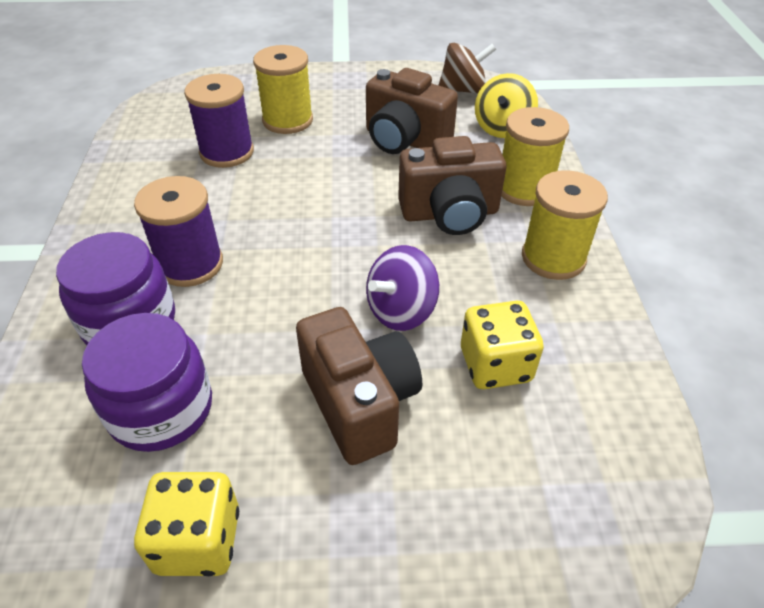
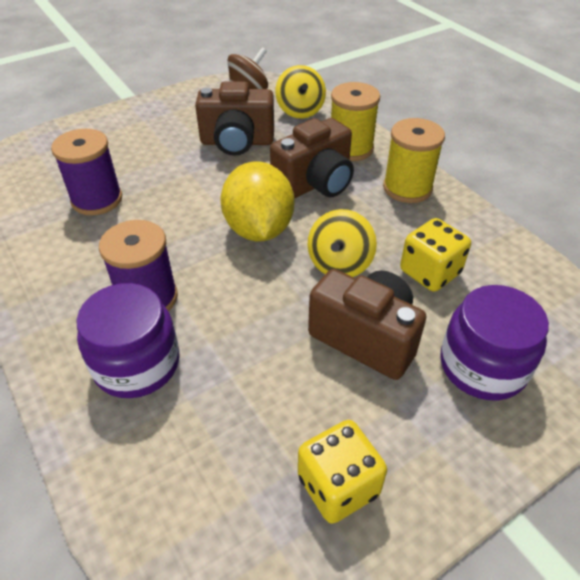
camera: 30 degrees left, 0 degrees up
purple jar [82,313,212,452] -> purple jar moved to [440,285,549,400]
yellow spool [253,45,313,134] -> none
purple spinning top [366,245,439,331] -> yellow spinning top [308,209,377,277]
none -> yellow lemon [221,161,294,241]

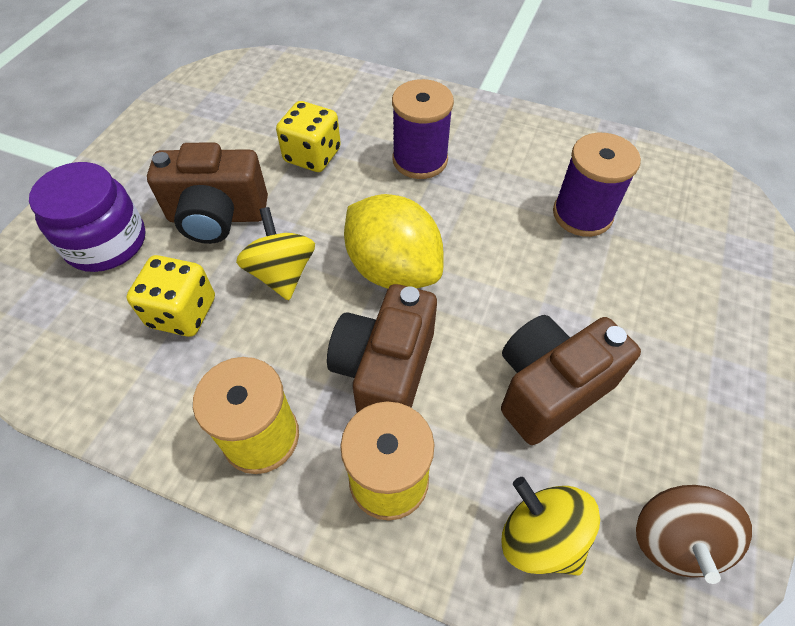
camera: 145 degrees right, 10 degrees up
purple jar [76,283,179,398] -> none
yellow dice [298,420,387,524] -> yellow dice moved to [276,101,341,172]

